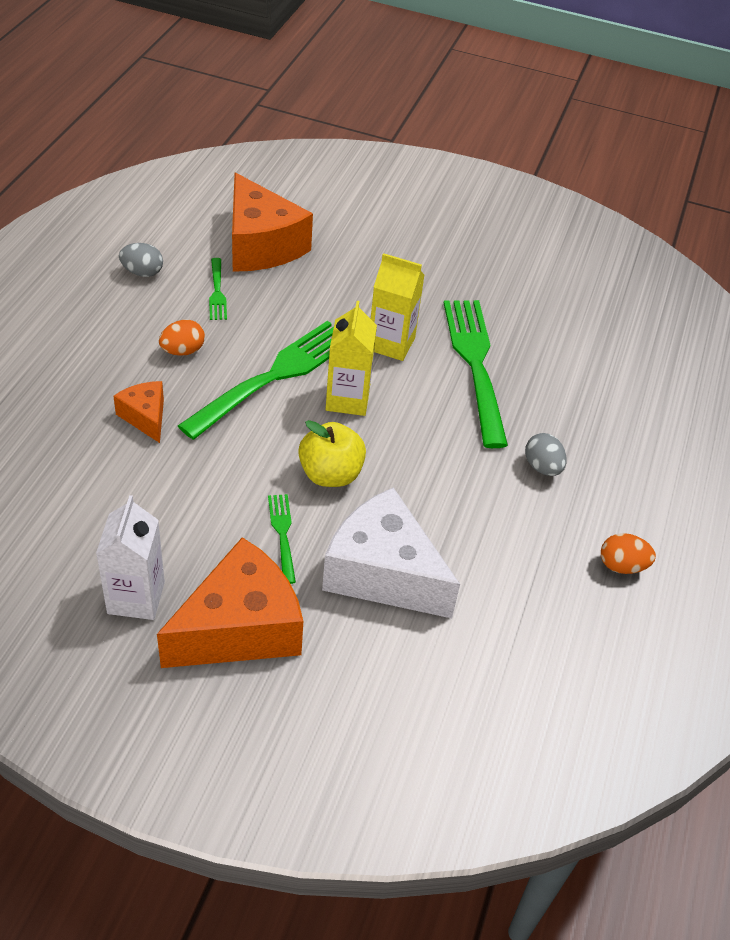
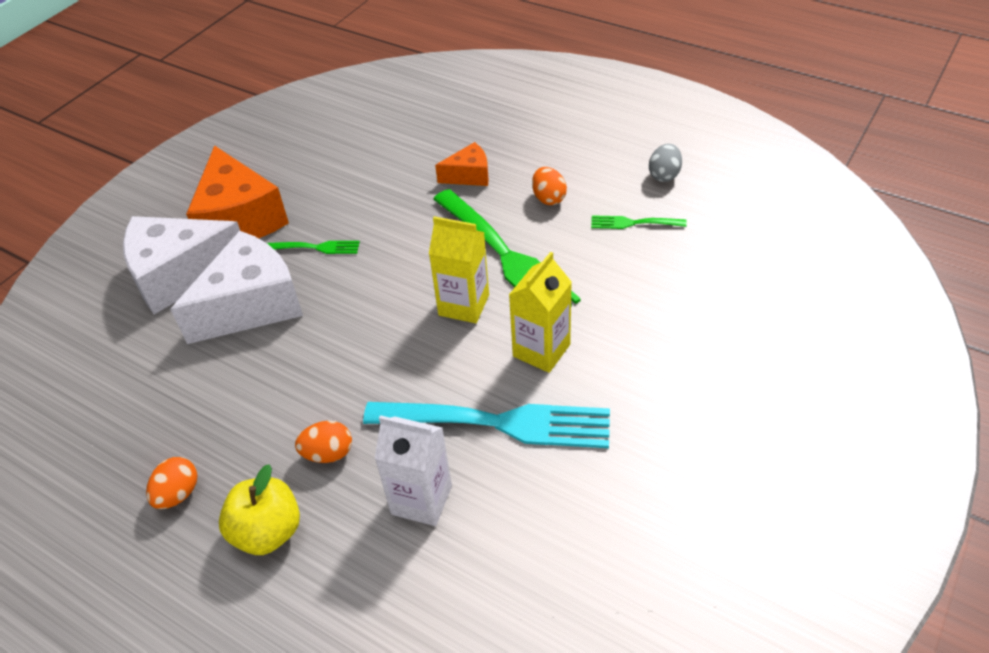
camera: 110 degrees right, 0 degrees up
white carton [96,495,165,620] -> white carton moved to [375,415,452,526]
orange cheese [232,173,313,272] -> none
yellow apple [298,420,366,487] -> yellow apple moved to [219,464,300,555]
green fork [444,300,508,448] -> turquoise fork [363,402,610,448]
grey egg [525,433,567,476] -> orange egg [295,421,352,463]
none -> white cheese [123,216,240,315]

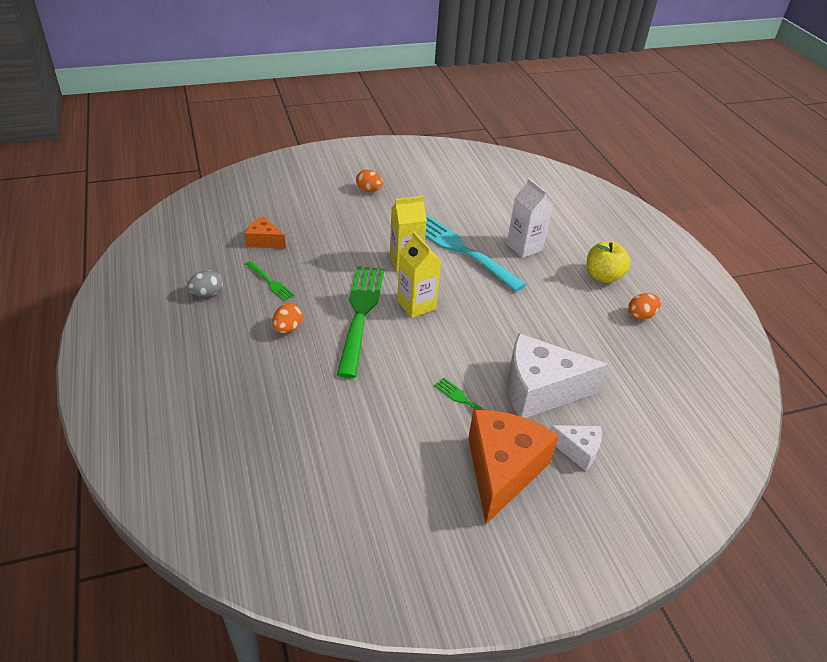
camera: 145 degrees left, 5 degrees down
white cheese [123,216,240,315] -> white cheese [550,425,602,471], size x0.51
orange egg [295,421,352,463] -> orange egg moved to [356,170,383,192]
orange cheese [435,142,489,186] -> orange cheese moved to [245,216,286,249]

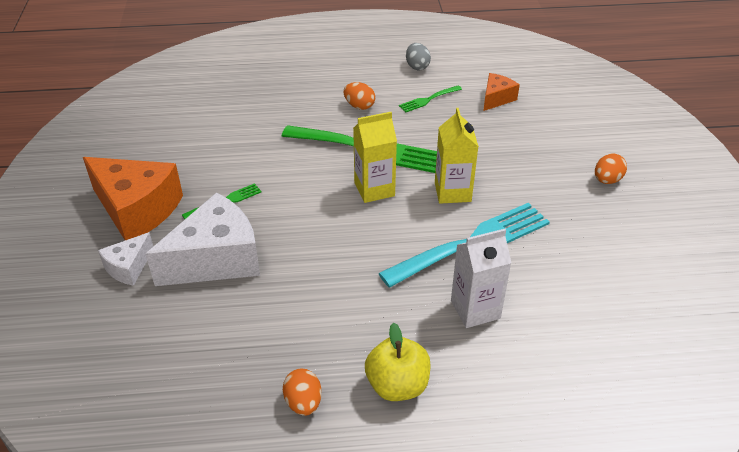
camera: 105 degrees right, 0 degrees up
white cheese [508,333,608,418] -> white cheese turned 45 degrees clockwise [146,192,260,286]

